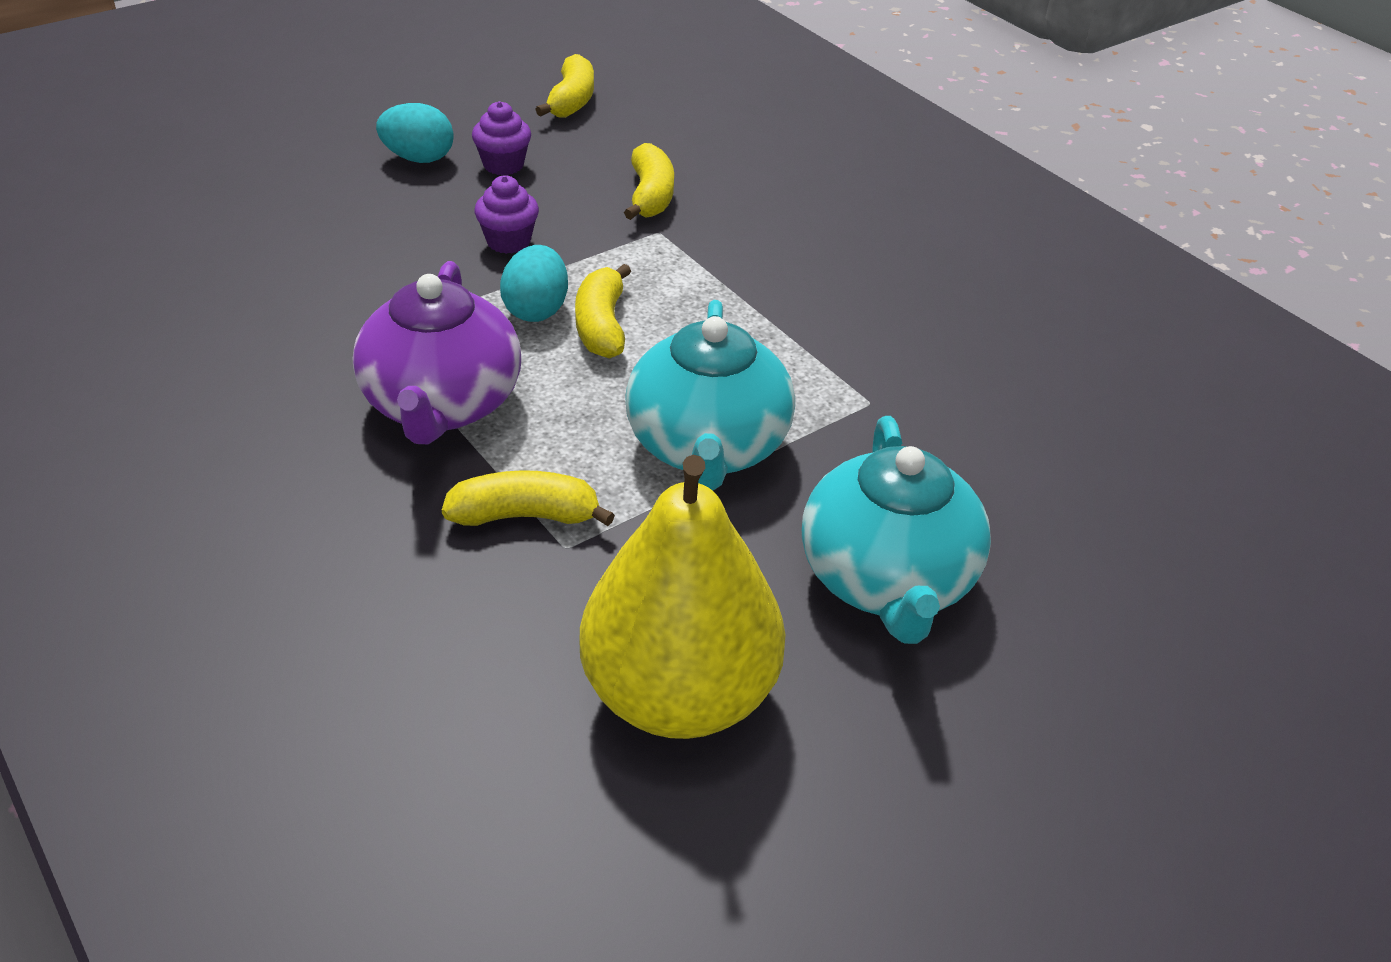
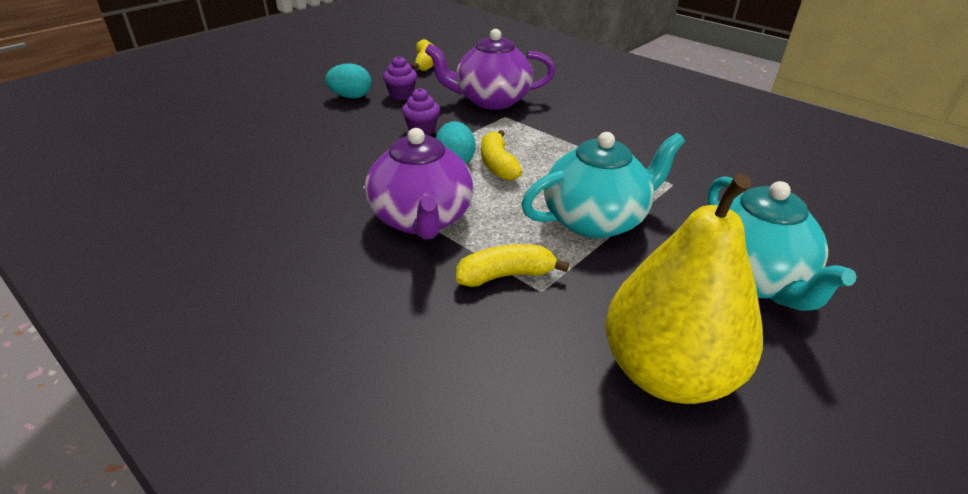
camera: 10 degrees left, 5 degrees down
yellow banana [624,143,674,220] -> purple teapot [425,29,555,110]
turquoise teapot [625,300,795,491] -> turquoise teapot turned 105 degrees counterclockwise [521,132,685,238]

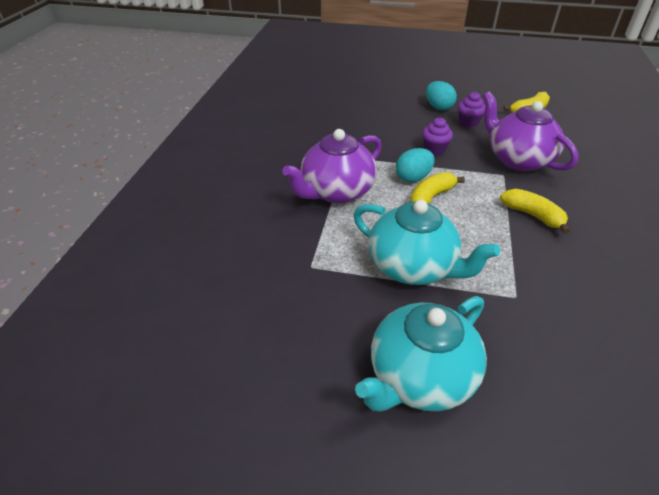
camera: 60 degrees right, 5 degrees up
yellow banana [456,244,569,287] -> yellow banana moved to [500,189,570,234]
yellow pear [605,173,763,404] -> none

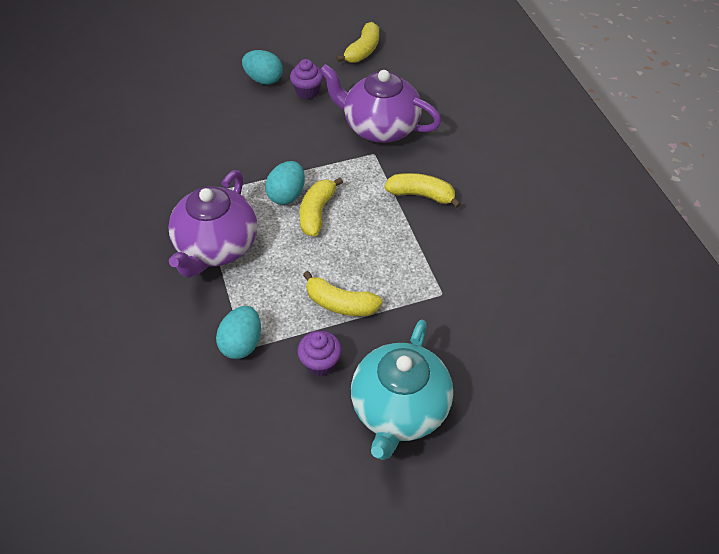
camera: 30 degrees left, 10 degrees up
turquoise teapot [353,200,500,285] -> yellow banana [303,271,382,316]
purple cupcake [422,117,453,155] -> purple cupcake moved to [297,331,342,376]
none -> turquoise egg [216,306,261,359]

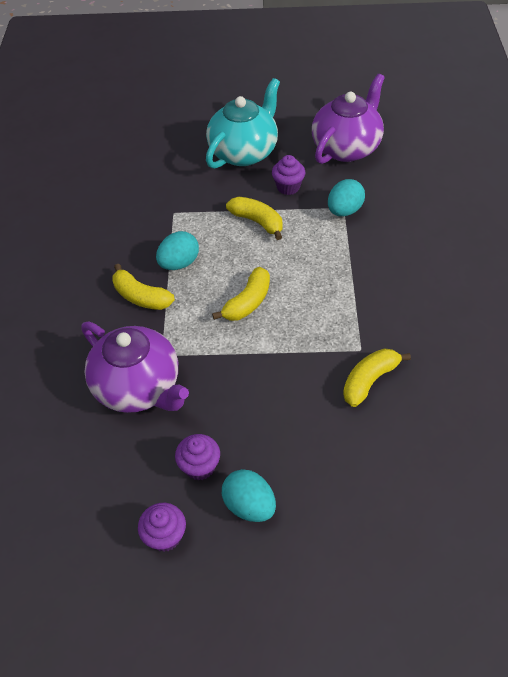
camera: 160 degrees left, 0 degrees up
purple teapot [168,170,257,278] -> purple teapot moved to [312,74,385,164]
turquoise egg [265,161,305,205] -> turquoise egg moved to [156,231,199,270]
yellow banana [336,22,379,63] -> yellow banana moved to [343,349,411,407]
none -> purple cupcake [138,503,186,552]

